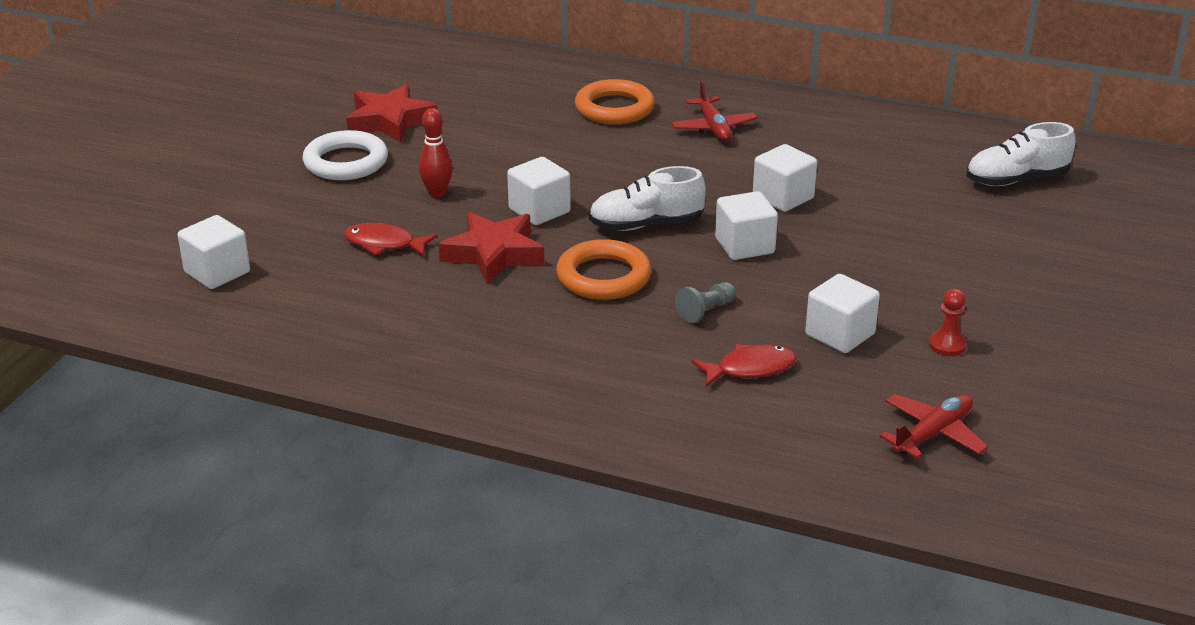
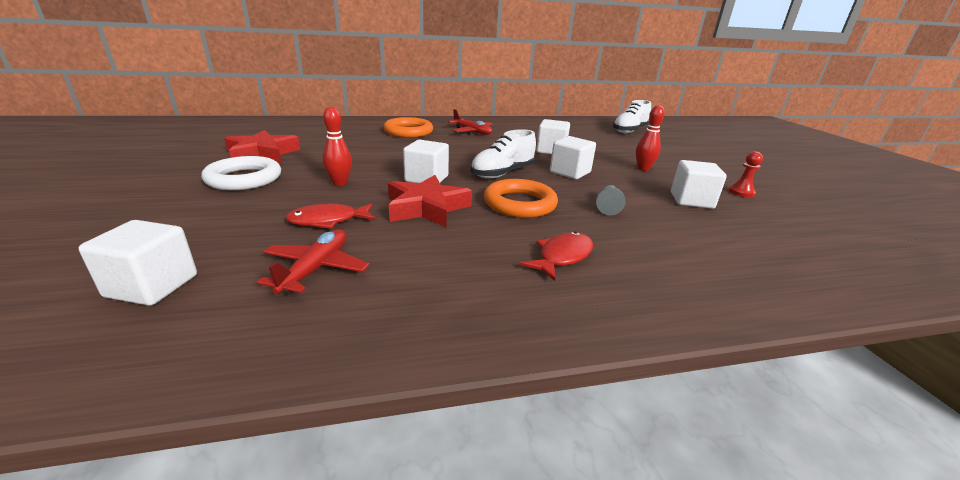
camera: 35 degrees left, 5 degrees down
red fish [692,344,796,387] -> red fish moved to [520,231,593,281]
red plane [880,394,988,459] -> red plane moved to [257,229,369,295]
none -> red bowling pin [636,105,665,171]

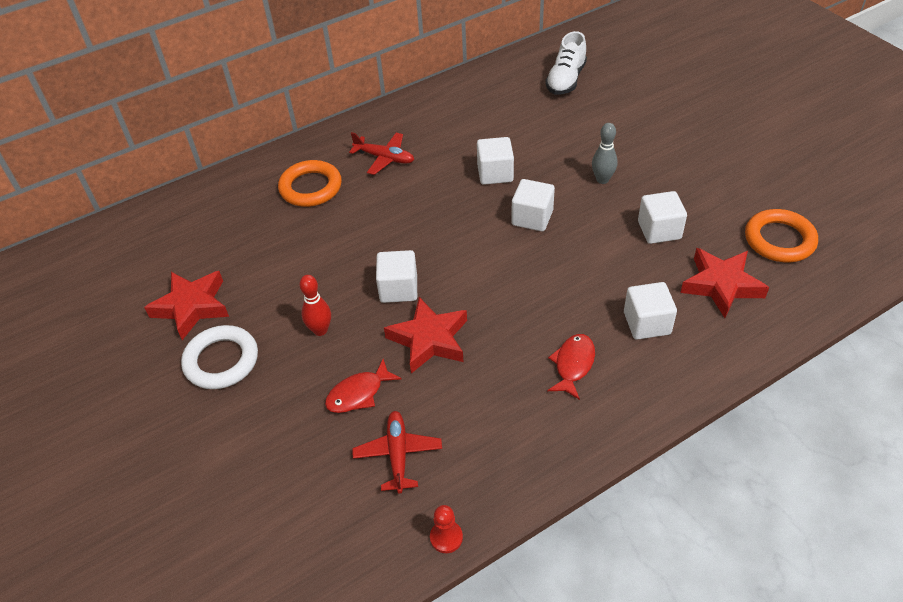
camera: 15 degrees left, 20 degrees up
white cube [79,220,197,306] -> white cube moved to [624,282,677,340]
white shoe [471,129,536,179] -> none
orange ring [484,179,558,218] -> orange ring moved to [745,209,818,262]
grey pawn [596,185,626,215] -> none
red bowling pin [636,105,665,171] -> grey bowling pin [592,123,618,184]
red pawn [728,151,763,198] -> red pawn moved to [430,505,463,553]
none -> red star [680,248,769,318]

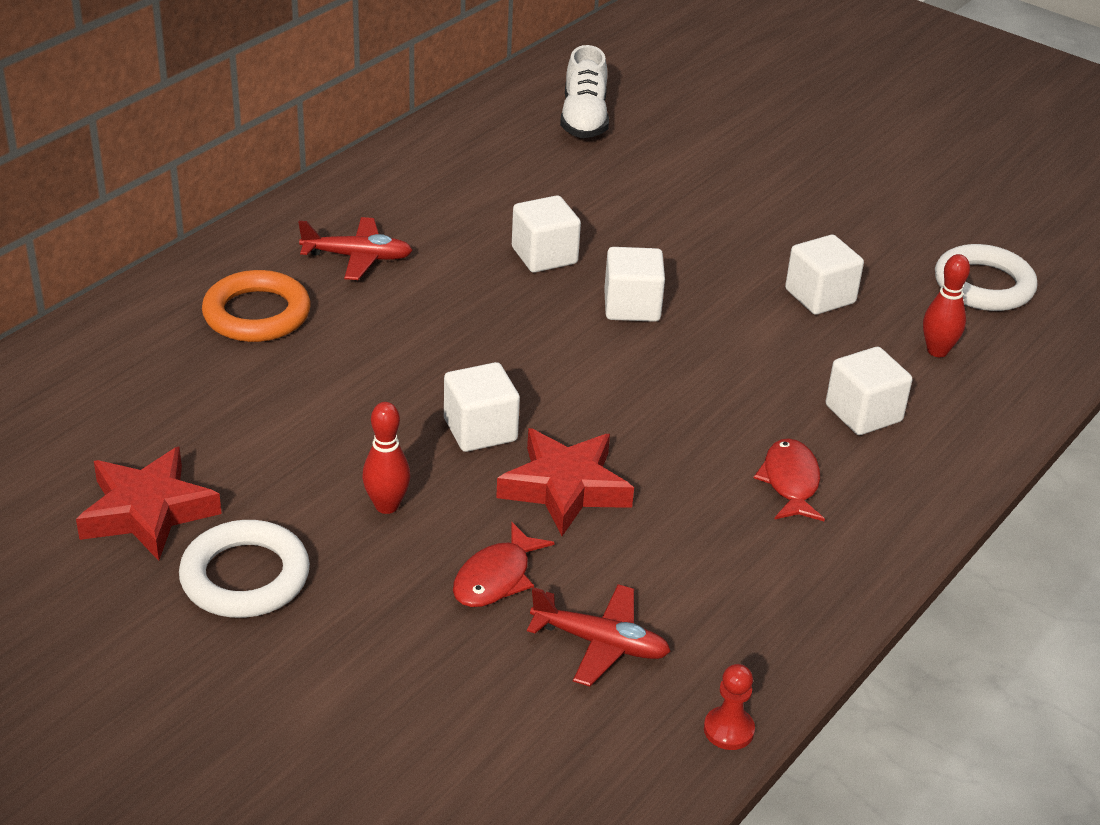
camera: 25 degrees left, 10 degrees down
red plane [352,411,442,493] -> red plane turned 135 degrees clockwise [527,584,671,686]
grey bowling pin [592,123,618,184] -> none
red star [680,248,769,318] -> red bowling pin [923,254,970,357]
orange ring [745,209,818,262] -> white ring [935,244,1037,311]

